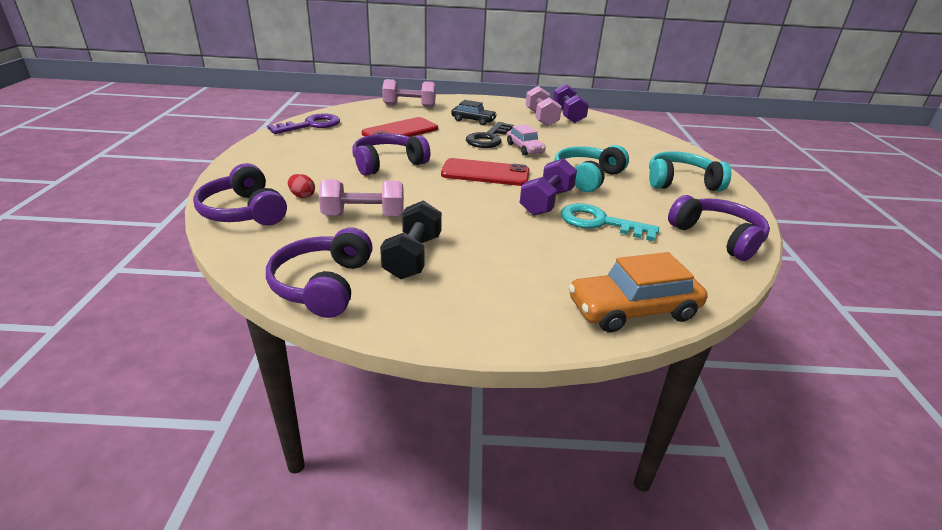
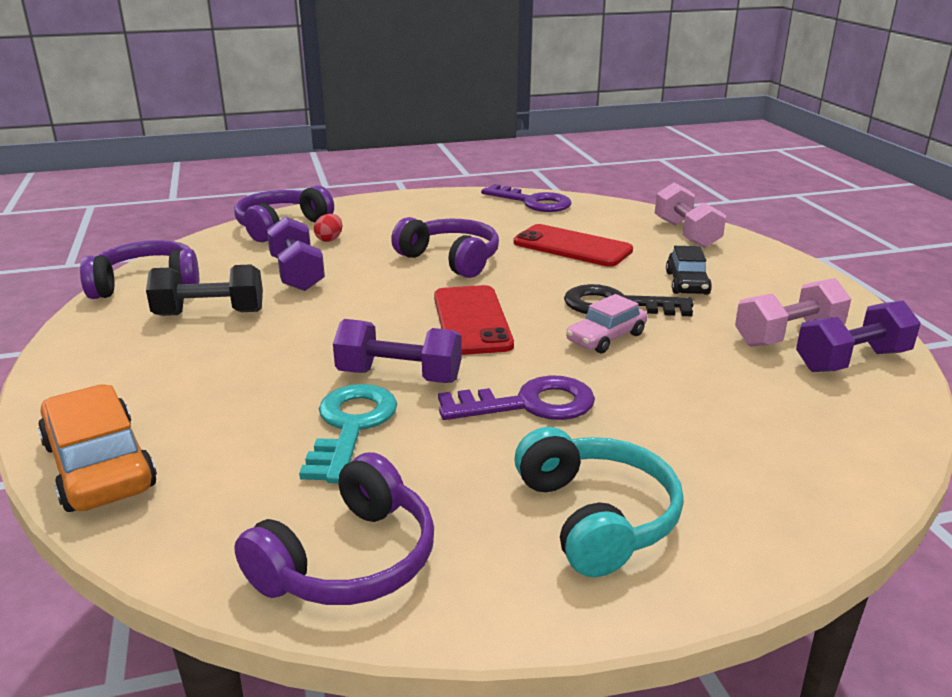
camera: 75 degrees right, 5 degrees down
pink dumbbell [319,179,404,216] -> purple dumbbell [267,216,325,291]
turquoise headphones [554,145,629,192] -> purple key [438,375,595,420]

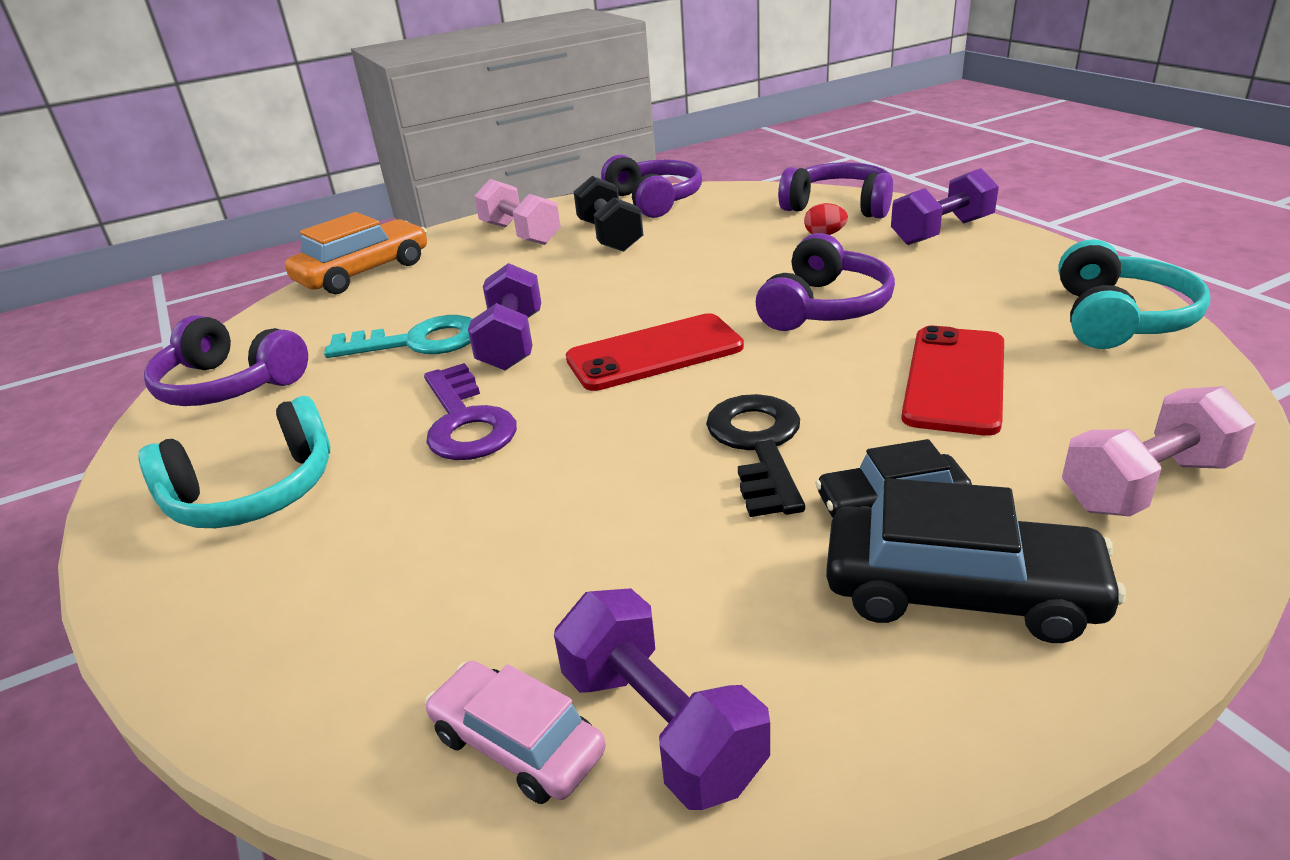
camera: 80 degrees right, 5 degrees up
purple dumbbell [267,216,325,291] -> purple dumbbell moved to [891,168,999,245]
purple key [481,184,572,212] -> turquoise headphones [1058,239,1211,349]
pink car [566,294,647,353] -> pink car moved to [425,661,606,804]
pink dumbbell [735,278,851,347] -> pink dumbbell moved to [474,179,561,245]
none -> black car [826,478,1126,643]

